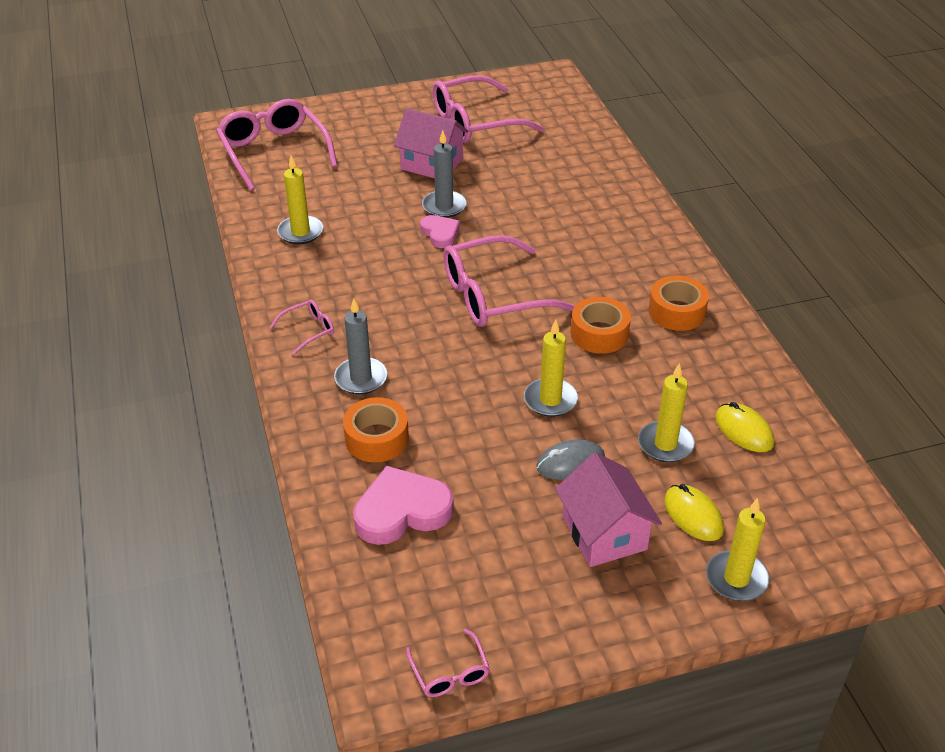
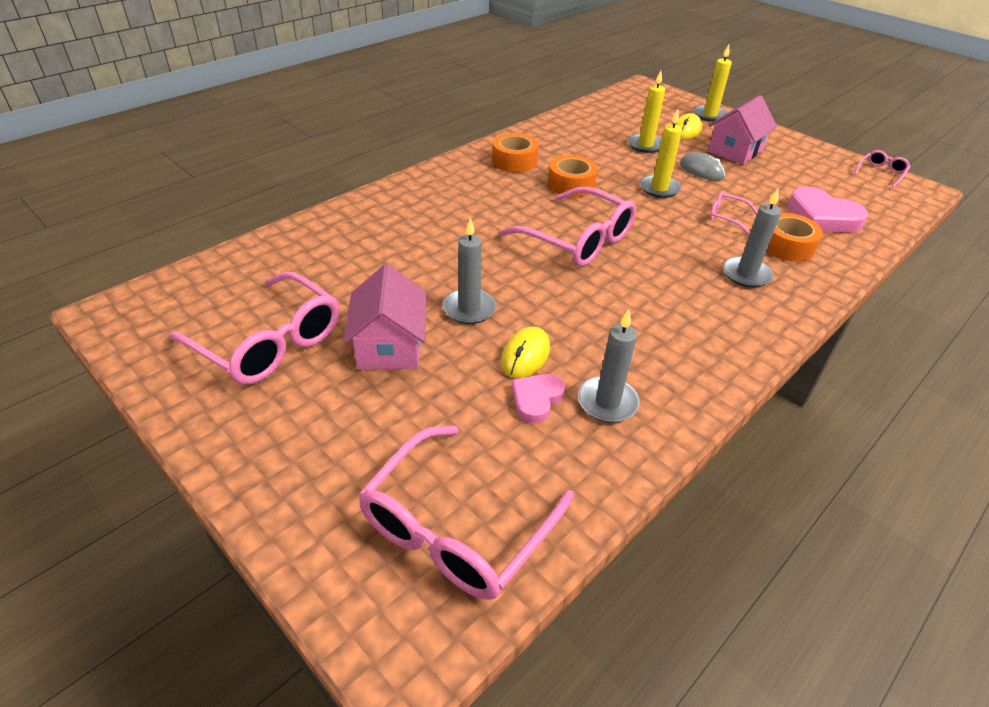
camera: 120 degrees left, 0 degrees up
pink glasses [270,300,334,355] -> pink glasses moved to [709,191,757,234]
yellow candle [277,155,323,244] -> grey candle [578,309,640,423]
pink heart [420,215,460,248] -> pink heart moved to [512,374,565,423]
yellow mouse [715,402,774,452] -> yellow mouse moved to [501,327,550,378]

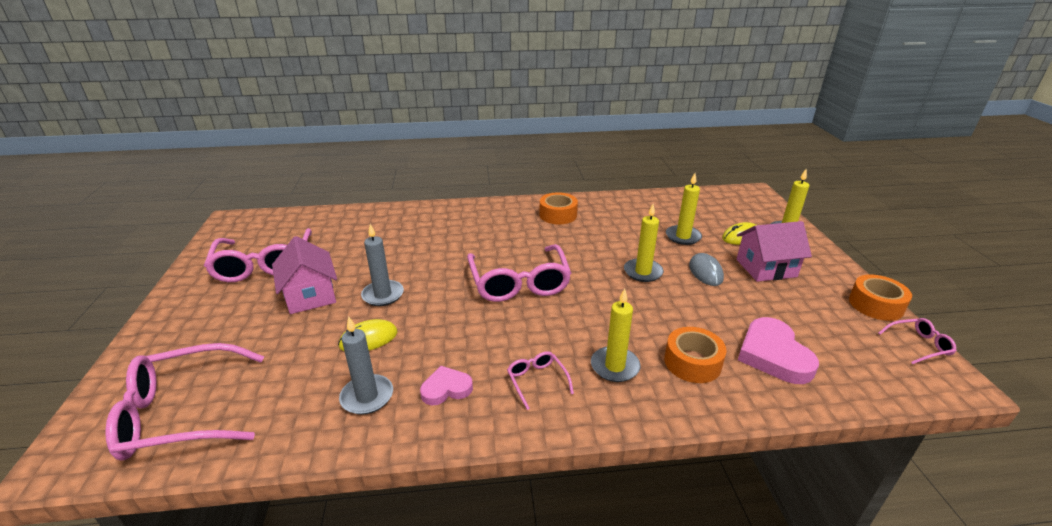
camera: 40 degrees right, 10 degrees down
pink house [343,264,427,370] -> pink house turned 60 degrees counterclockwise [272,236,337,314]
pink heart [512,374,565,423] -> pink heart moved to [420,366,473,405]
orange tape [548,155,598,197] -> orange tape moved to [849,274,912,321]
pink glasses [709,191,757,234] -> pink glasses moved to [507,351,574,410]
grey candle [723,189,781,288] -> yellow candle [591,288,641,382]

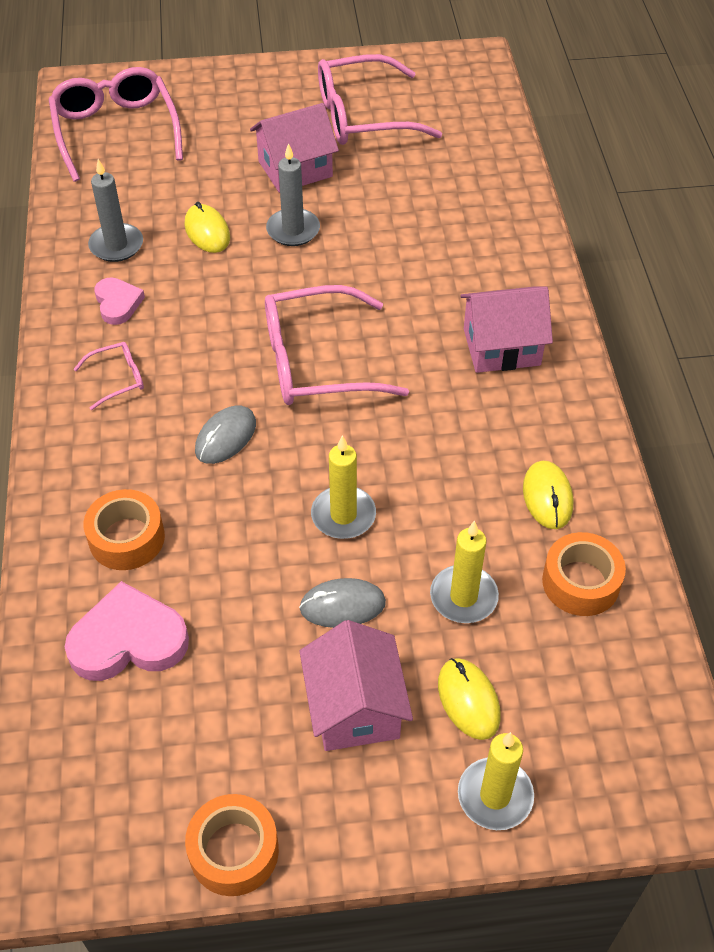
camera: 90 degrees right, 20 degrees up
orange tape [539,192,578,224] -> orange tape moved to [542,532,626,616]
yellow candle [591,288,641,382] -> none
pink glasses [878,318,957,364] -> none
none -> grey mouse [195,406,256,464]
none -> pink house [460,287,553,373]
none -> yellow mouse [523,461,573,529]

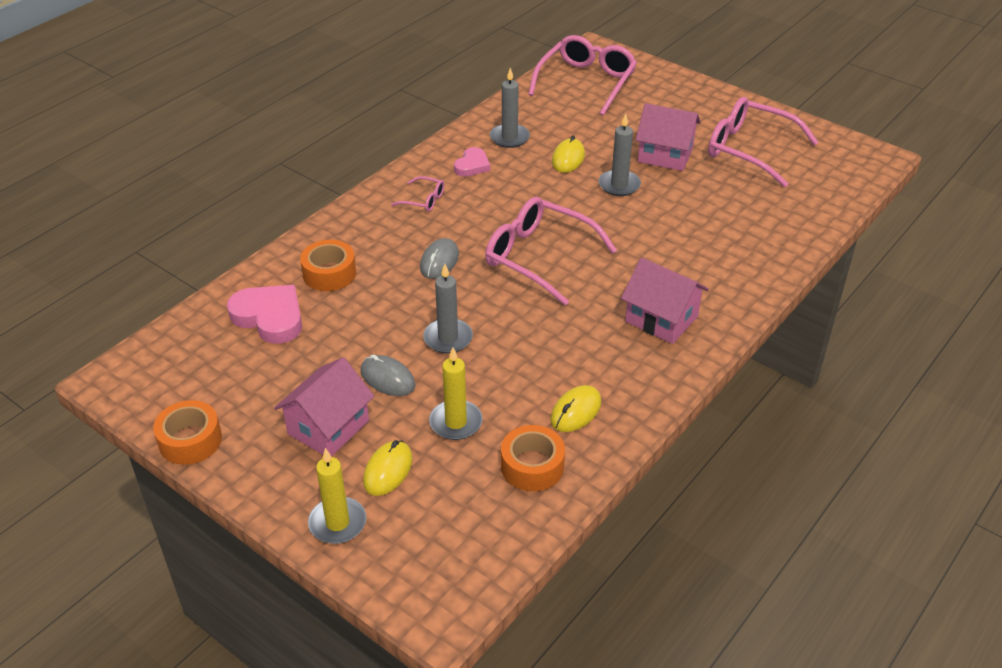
camera: 45 degrees right, 10 degrees down
grey mouse [195,406,256,464] -> grey mouse turned 60 degrees counterclockwise [420,238,459,279]
yellow candle [311,435,376,539] -> grey candle [423,264,473,354]

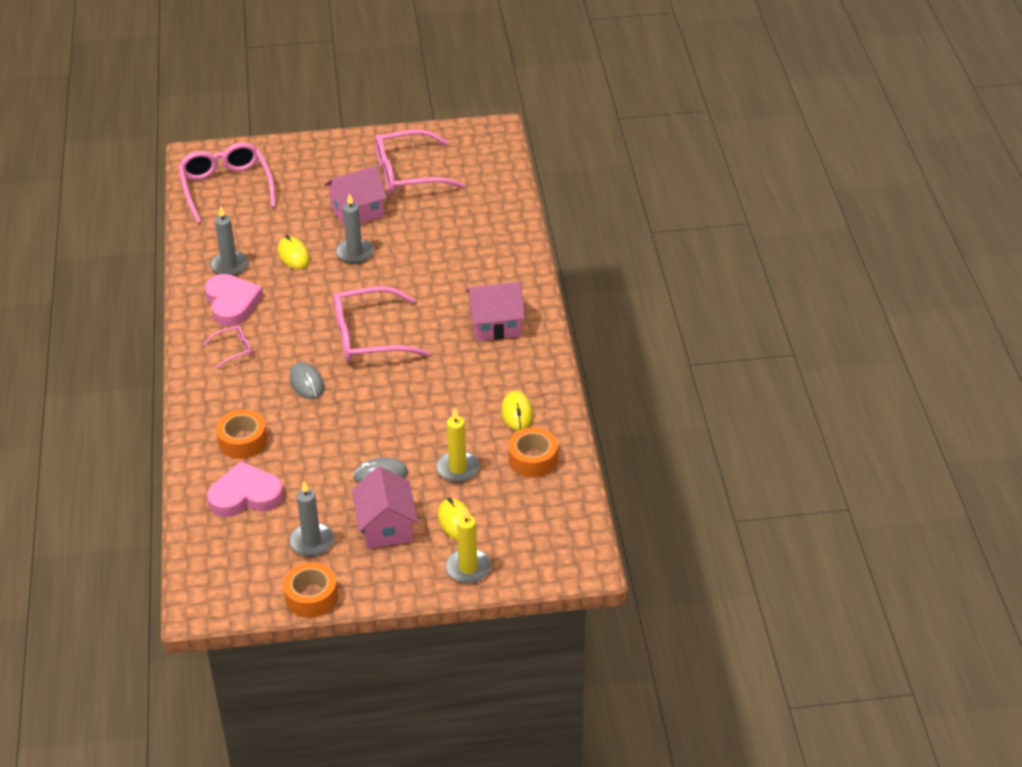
camera: 45 degrees left, 0 degrees up
grey candle [423,264,473,354] -> grey candle moved to [289,481,334,557]
pink heart [454,147,490,177] -> pink heart [205,274,263,326], size x1.69

